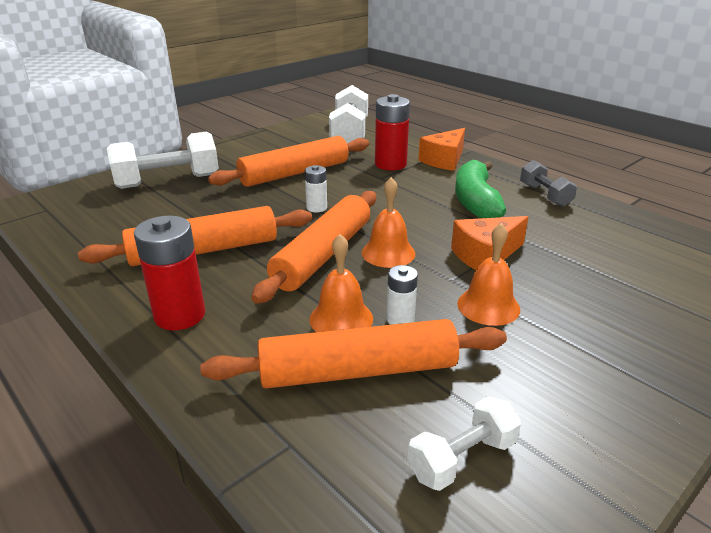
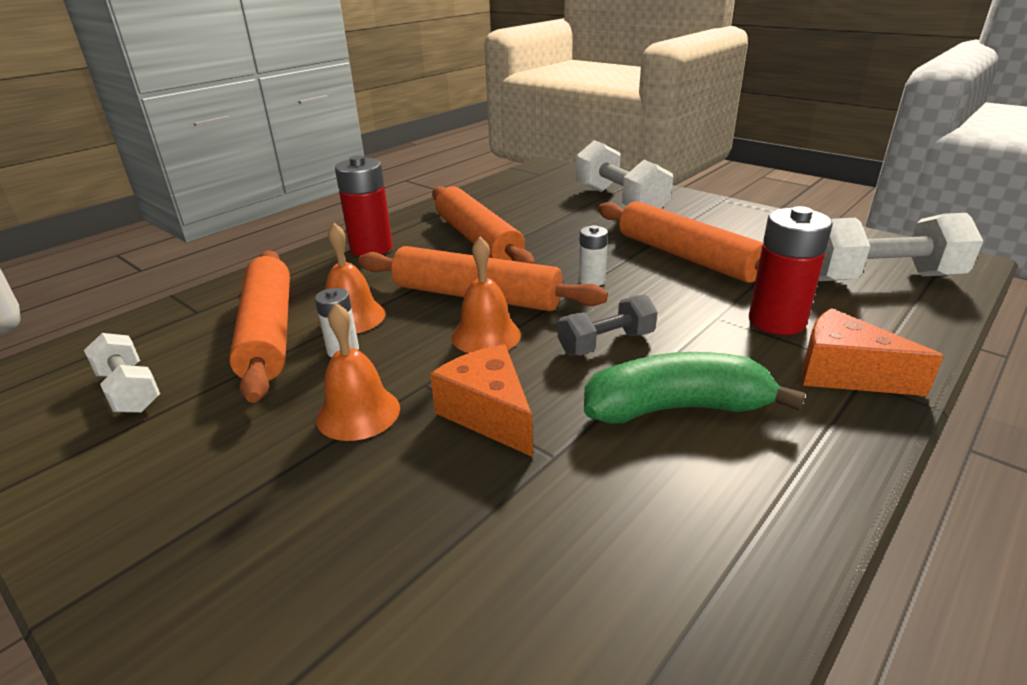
camera: 85 degrees right, 0 degrees up
grey dumbbell [520,160,577,207] -> grey dumbbell moved to [558,294,658,356]

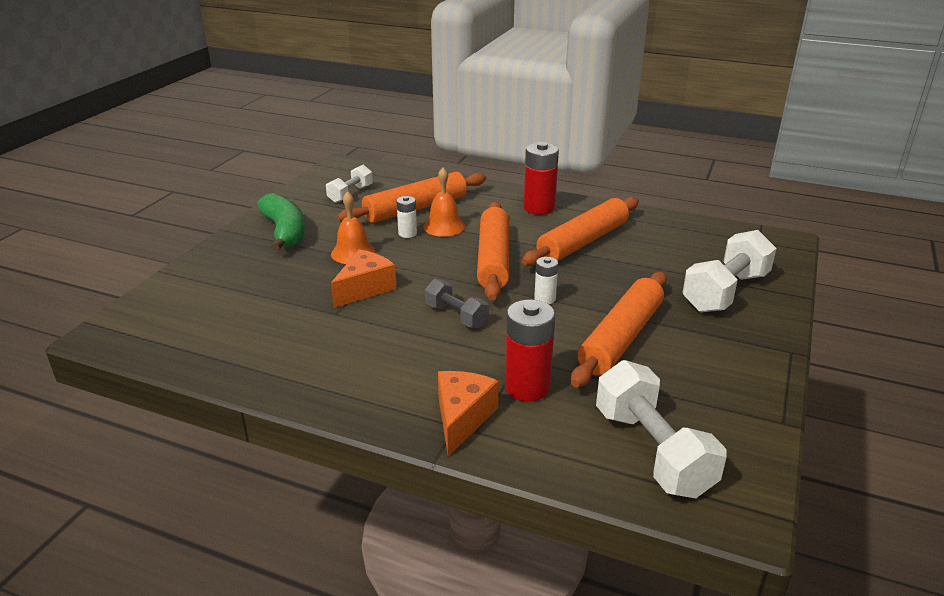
camera: 70 degrees right, 0 degrees up
orange bell [451,237,521,353] -> none
green banana [584,352,805,424] -> green banana moved to [257,193,305,251]

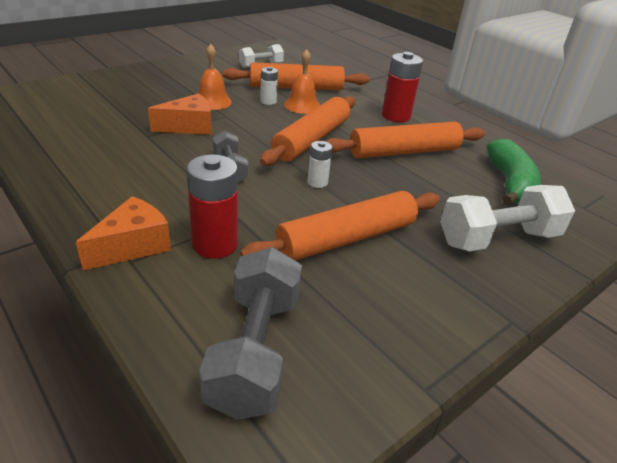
camera: 25 degrees right, 5 degrees up
green banana [257,193,305,251] -> green banana moved to [487,139,541,205]
white dumbbell [596,360,727,498] -> grey dumbbell [199,247,302,420]

